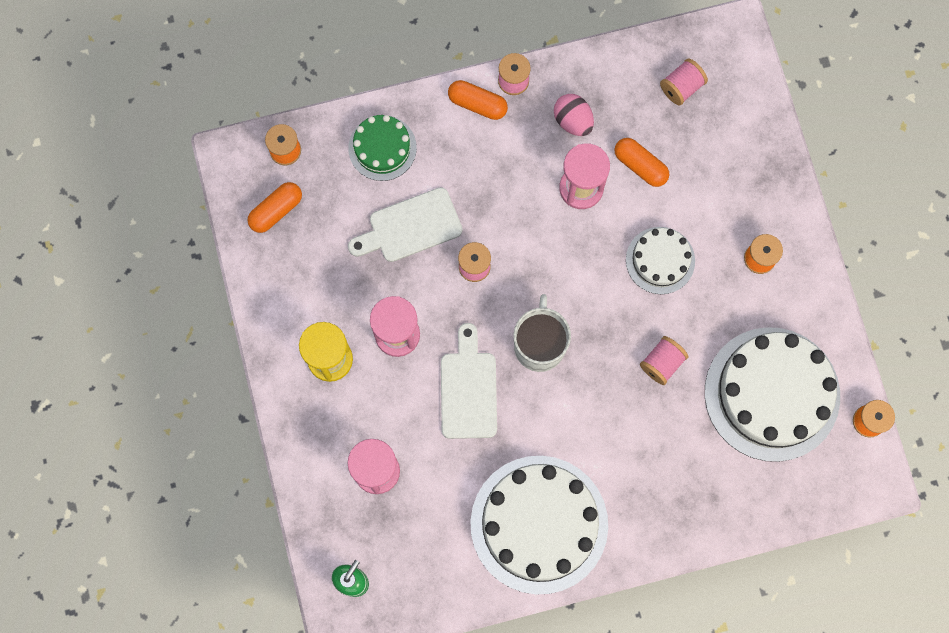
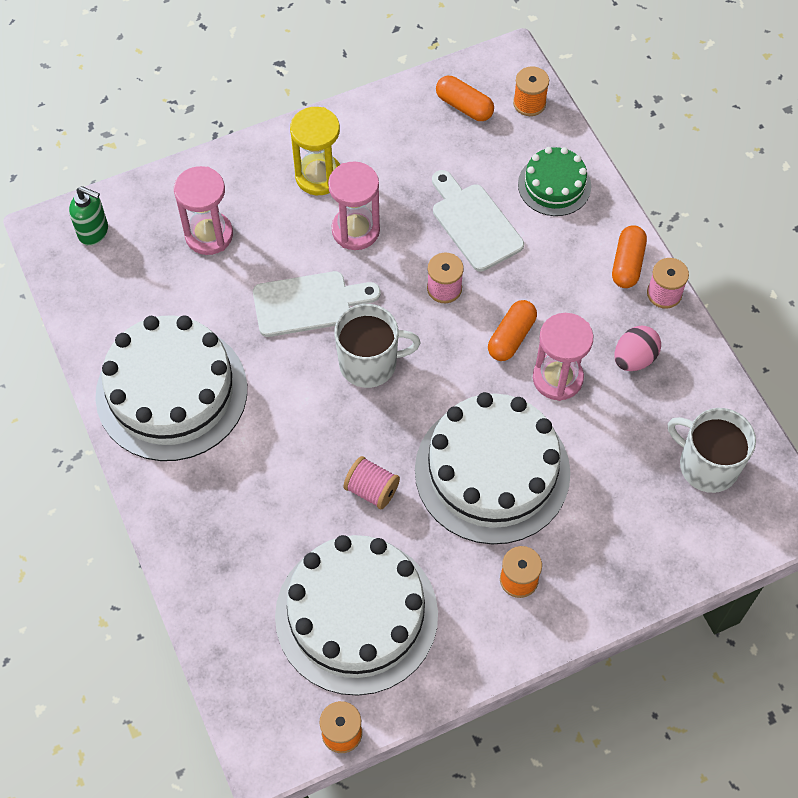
camera: 80 degrees right, 15 degrees down
orange capsule [614,138,669,187] -> orange capsule moved to [488,300,537,361]
white cake [626,227,695,294] -> white cake [415,392,571,544], size x1.92
pink spool [660,59,708,105] -> white mug [668,408,756,493]

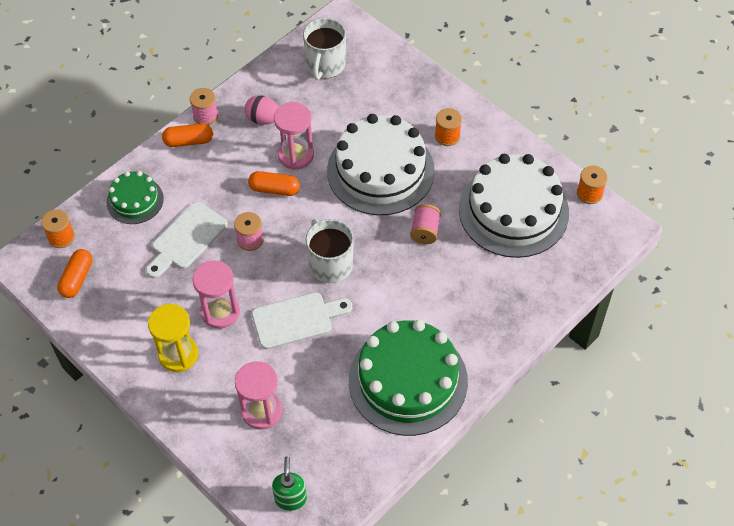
camera: 110 degrees left, 5 degrees down
white cake [95,315,247,461] -> green cake [349,320,468,436]
white cutting board [253,271,380,337] -> white cutting board turned 105 degrees clockwise [252,292,352,349]

